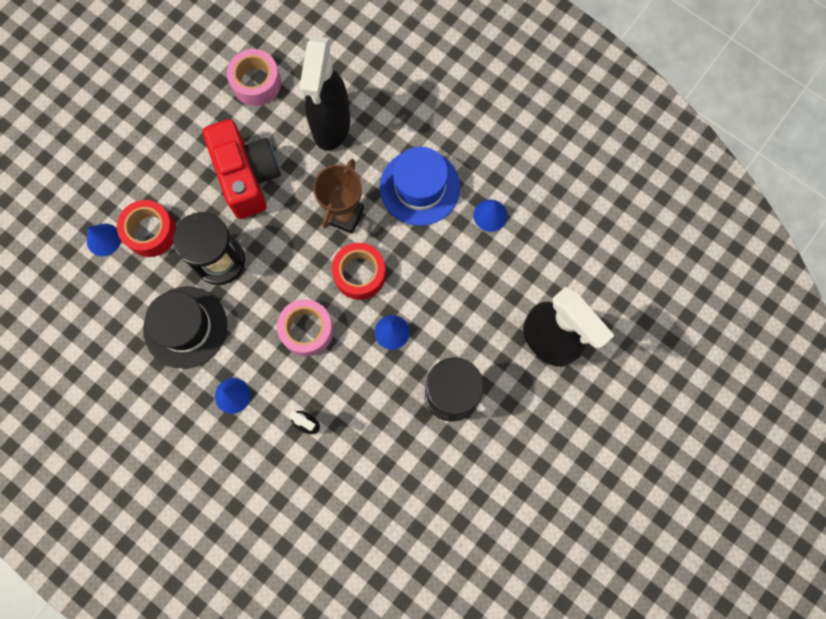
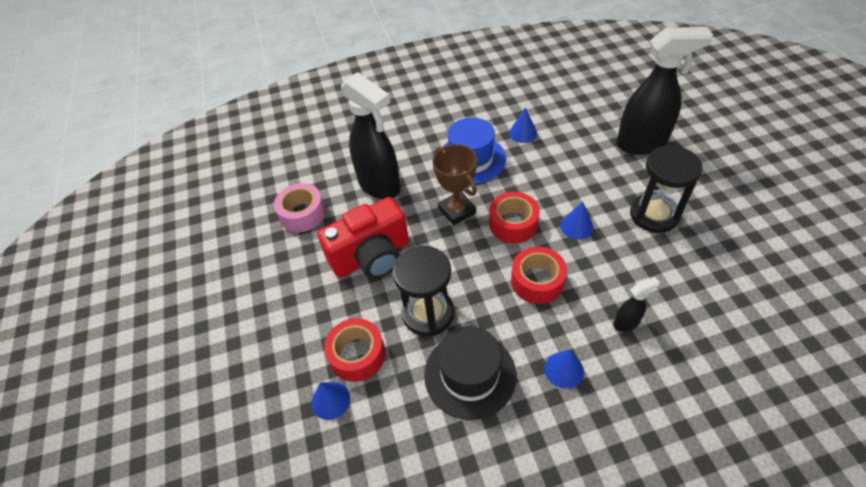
camera: 50 degrees left, 25 degrees down
red camera [203,119,281,219] -> red camera turned 135 degrees clockwise [317,197,409,279]
pink tape [277,299,334,356] -> red tape [511,247,567,304]

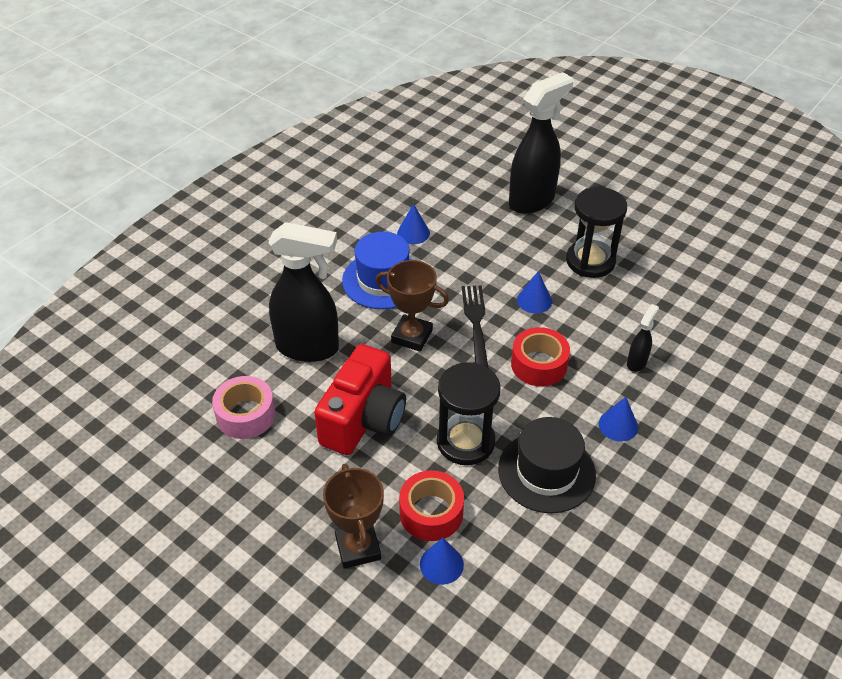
camera: 40 degrees left, 5 degrees down
red tape [489,192,540,243] -> black fork [462,285,488,368]
none -> brown trophy [323,464,384,569]

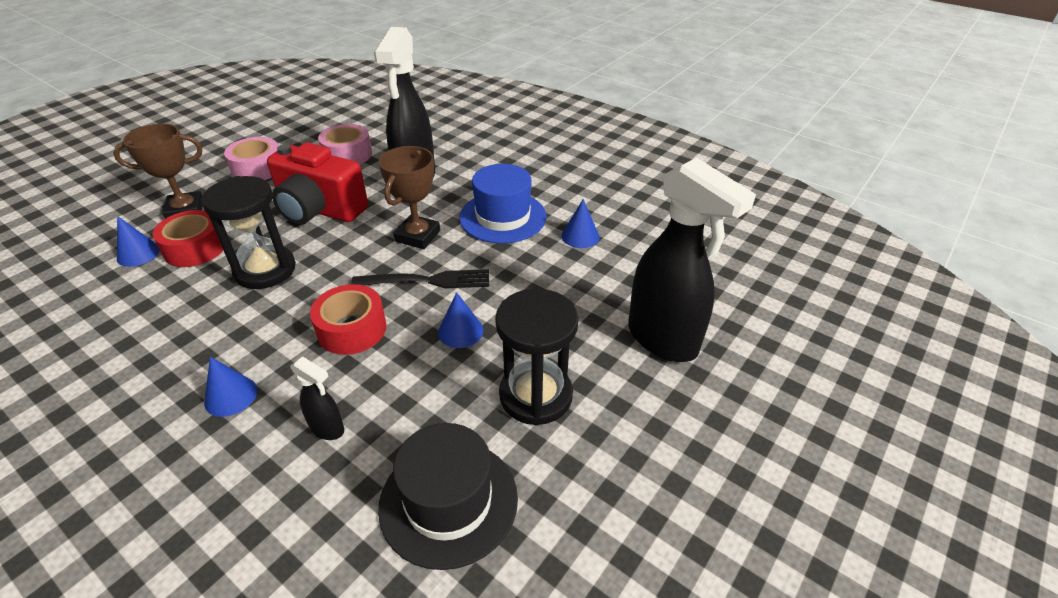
camera: 90 degrees right, 5 degrees down
black hat [498,417,596,513] -> black hat moved to [378,423,518,570]
none -> pink tape [224,137,278,180]

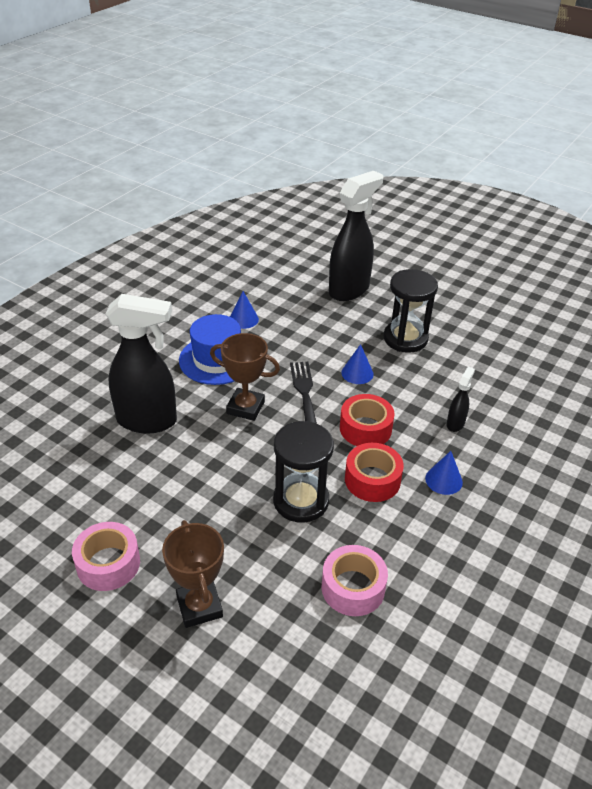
camera: 95 degrees left, 0 degrees up
blue cone [117,216,160,267] -> none
red tape [153,210,223,267] -> red tape moved to [345,443,404,502]
red camera [267,142,368,225] -> none
pink tape [318,124,372,164] -> pink tape moved to [322,545,388,616]
black hat [378,423,518,570] -> none

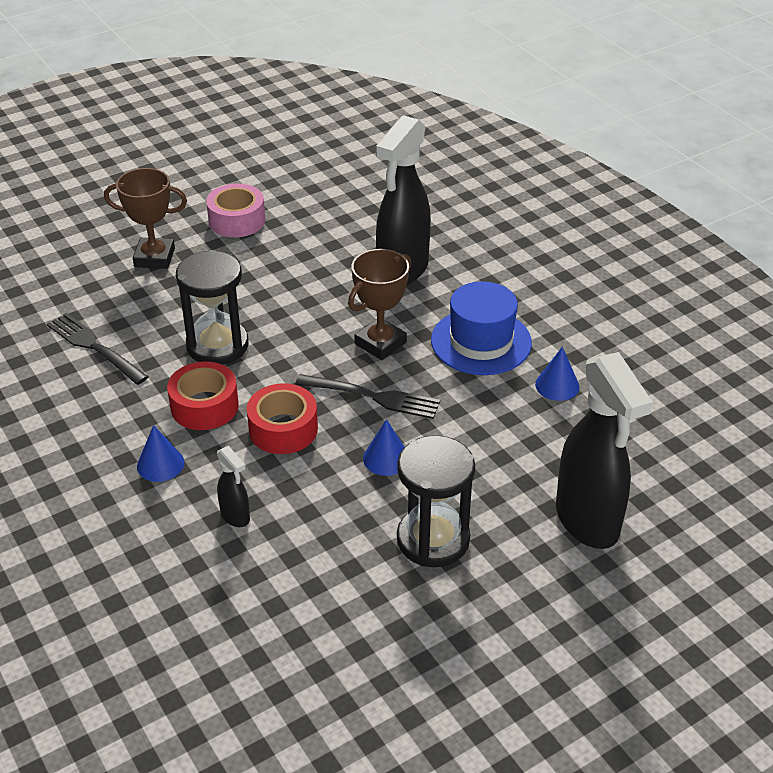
camera: 115 degrees right, 0 degrees up
pink tape [322,545,388,616] -> black fork [47,313,149,385]

